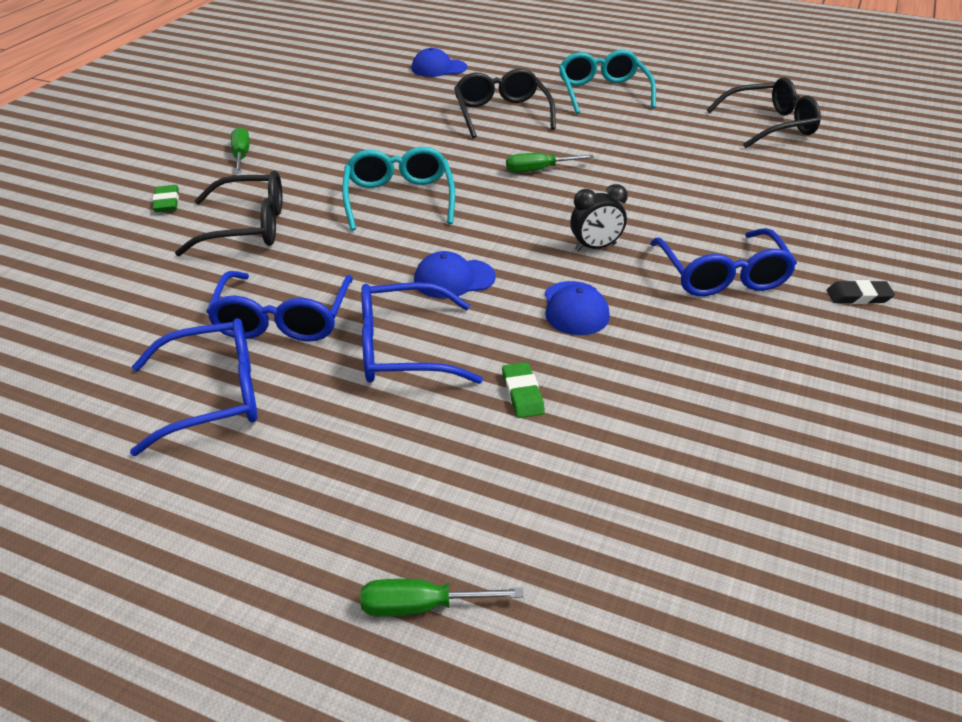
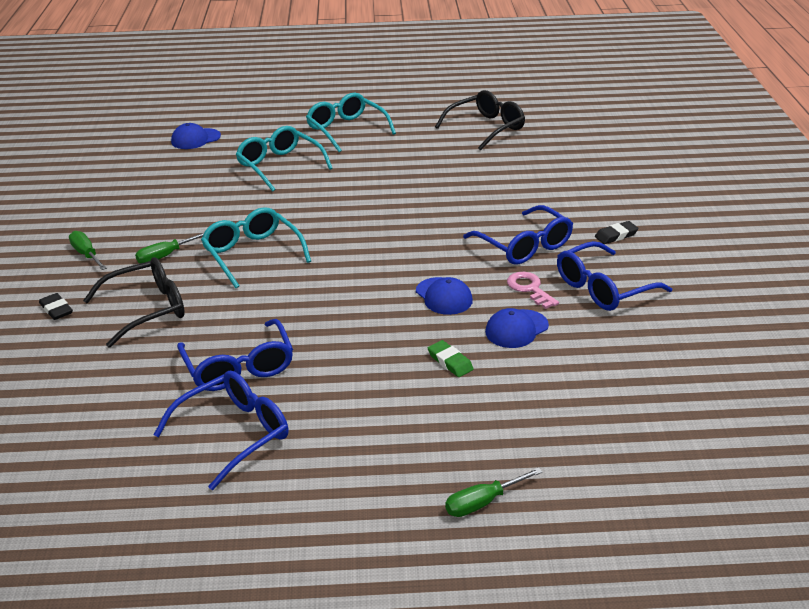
camera: 25 degrees left, 5 degrees down
green eraser [153,185,179,212] -> black eraser [39,293,73,320]
blue glasses [361,282,483,384] -> blue glasses moved to [557,241,672,311]
blue cap [414,251,496,299] -> blue cap moved to [485,308,549,348]
black glasses [454,68,556,138] -> turquoise glasses [236,126,333,192]
green screwdriver [506,153,594,173] -> green screwdriver moved to [135,233,204,263]
black clock [570,184,628,251] -> none
none -> pink key [507,272,559,309]

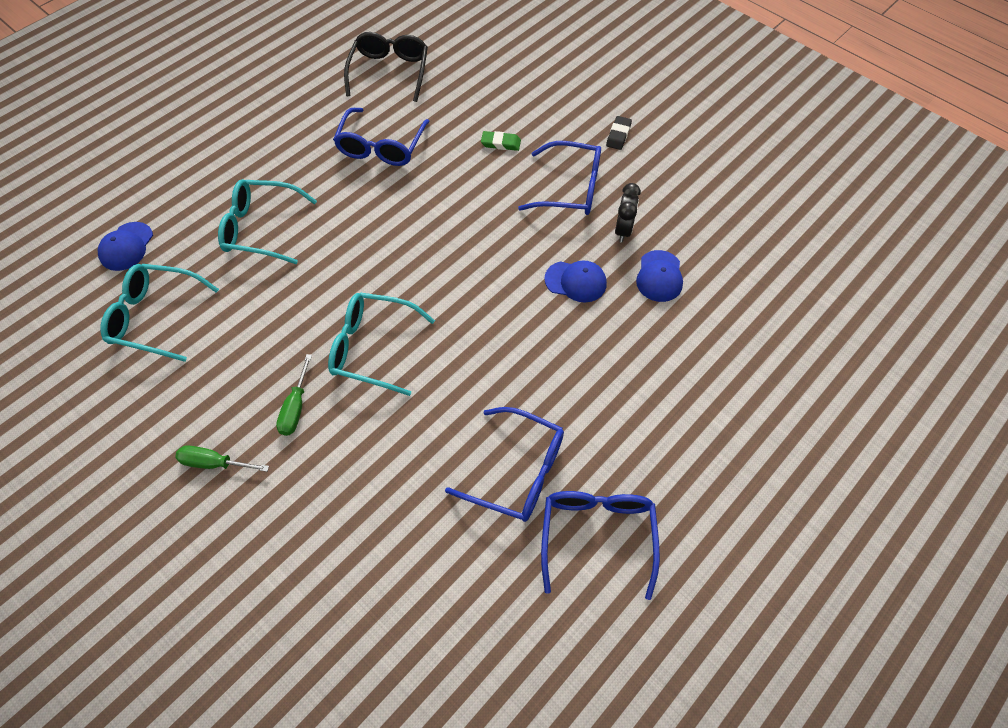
camera: 45 degrees left, 25 degrees up
black eraser [39,293,73,320] -> none
black glasses [83,257,185,348] -> none
turquoise glasses [306,93,396,152] -> turquoise glasses moved to [100,264,219,362]
green eraser [428,340,473,377] -> green eraser moved to [481,131,521,151]
green screwdriver [445,468,542,517] -> none
pink key [507,272,559,309] -> black clock [615,183,641,243]
blue glasses [557,241,672,311] -> blue glasses moved to [333,108,430,166]

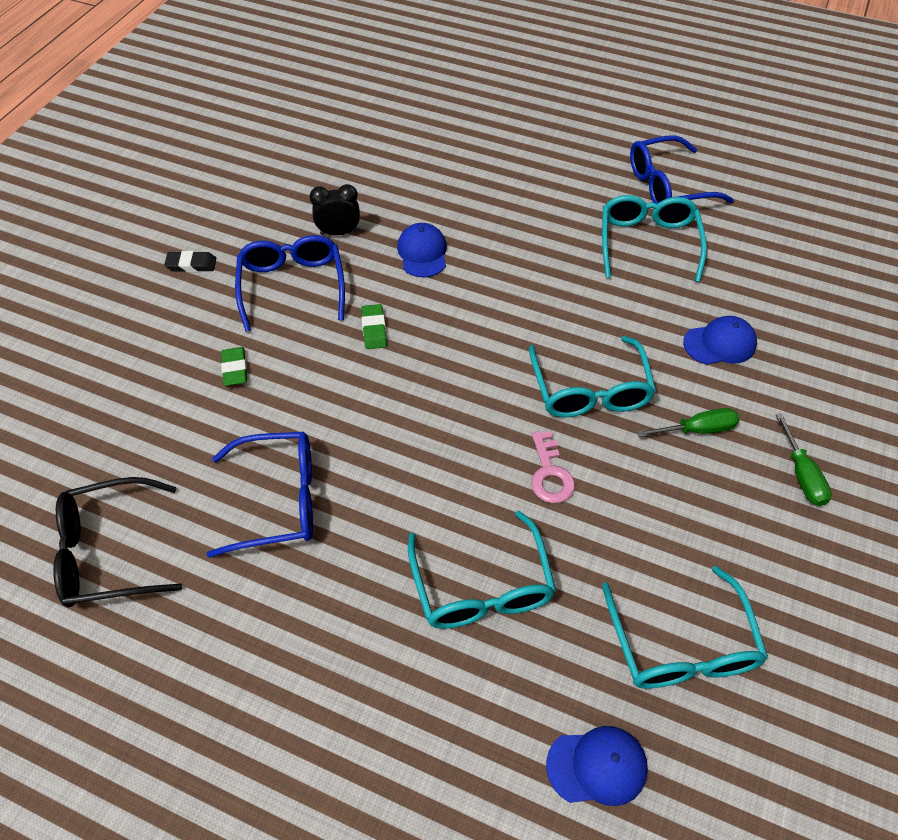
camera: 110 degrees left, 5 degrees down
blue glasses [445,407,564,522] -> turquoise glasses [602,195,707,282]
blue cap [636,250,683,302] -> blue cap moved to [683,316,757,365]
none -> green eraser [361,304,387,349]
none -> pink key [531,431,575,503]

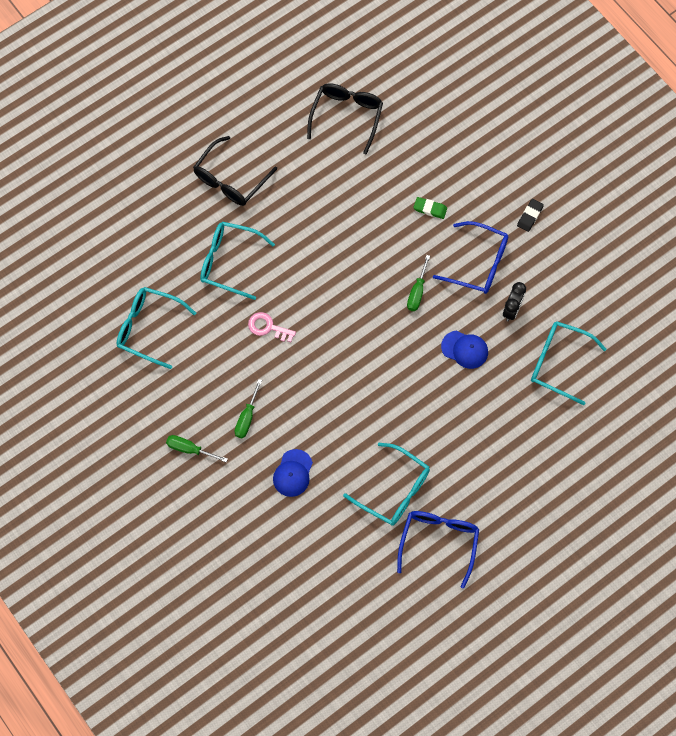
camera: 120 degrees right, 15 degrees up
blue glasses [207,432,313,558] -> none
green eraser [361,304,387,349] -> green screwdriver [407,255,430,311]
turquoise glasses [529,336,656,417] -> turquoise glasses moved to [531,321,606,405]
blue cap [546,726,648,806] -> none
none -> black glasses [193,136,277,206]

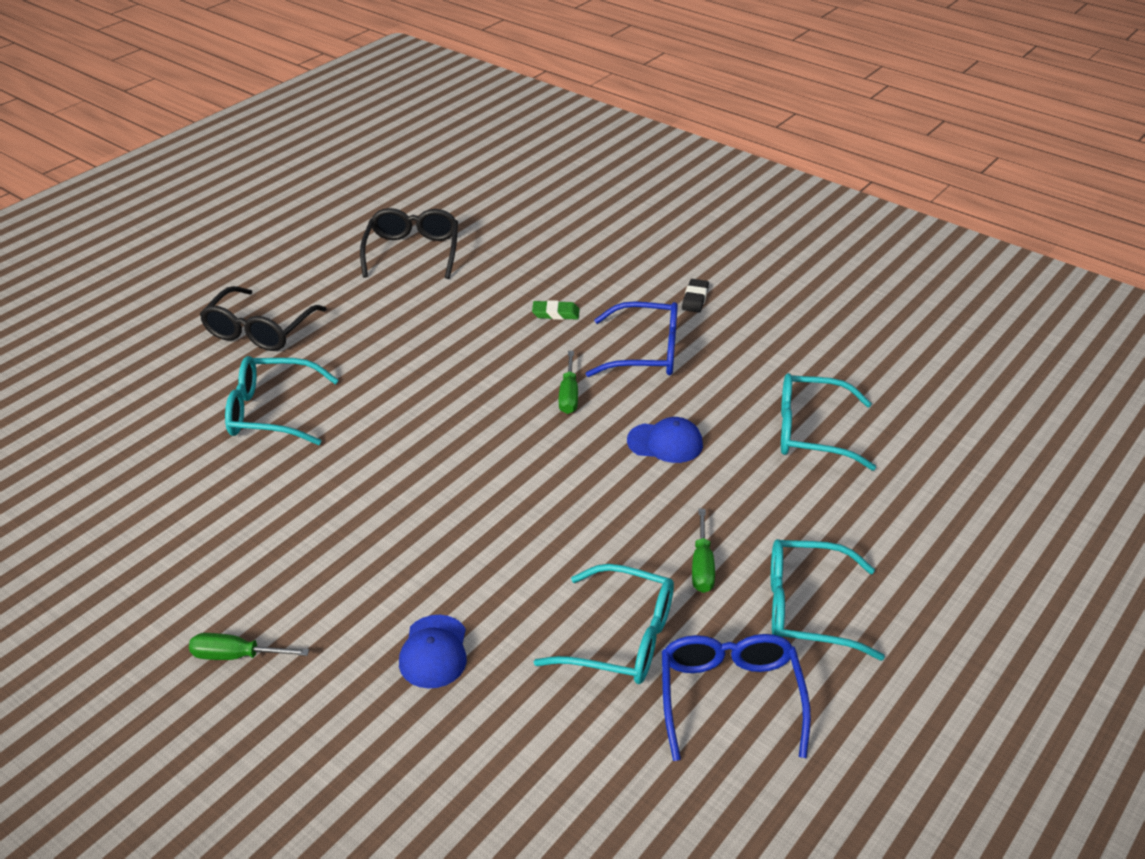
camera: 15 degrees left, 30 degrees down
turquoise glasses [116,287,196,369] -> turquoise glasses moved to [771,539,885,660]
green screwdriver [235,379,262,438] -> green screwdriver moved to [692,508,715,593]
pink key [248,312,296,342] -> none
black clock [503,282,526,321] -> none

